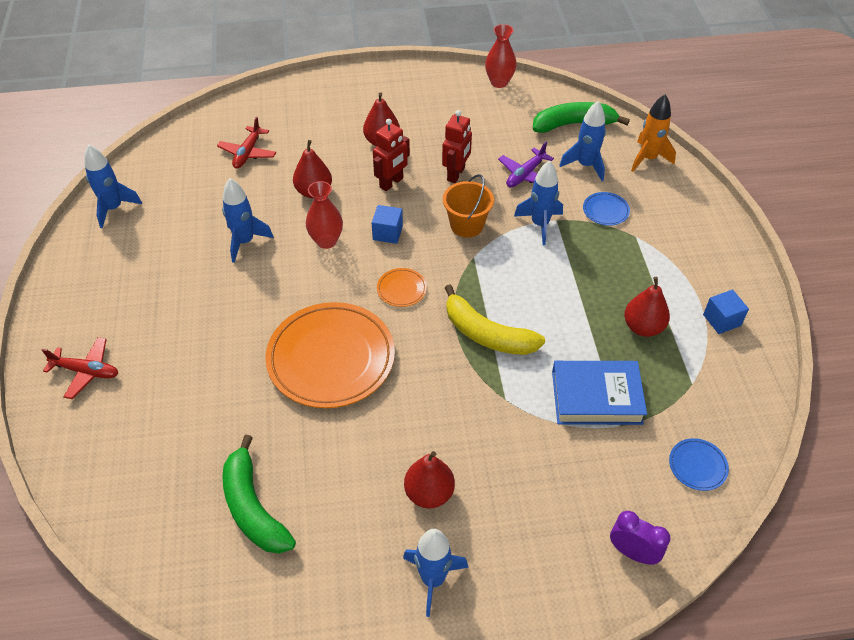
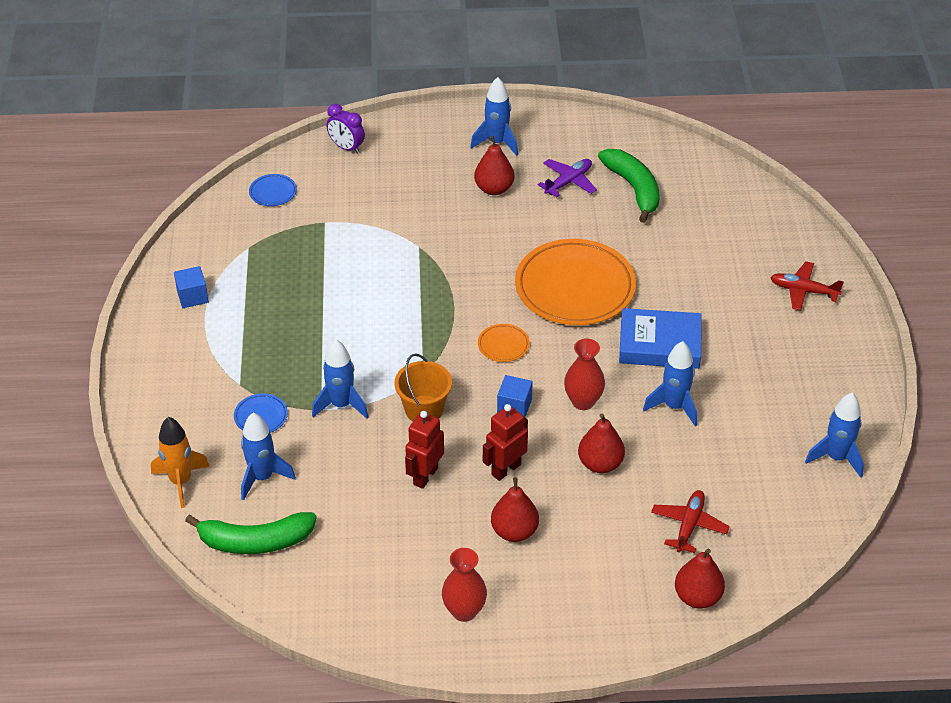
camera: 175 degrees left, 5 degrees down
yellow banana [445,284,545,355] -> none
red vase [485,24,517,88] -> red vase moved to [442,548,487,622]
purple plane [498,142,554,187] -> purple plane moved to [538,159,597,197]
blue book [552,361,647,425] -> blue book moved to [619,308,702,369]
red pear [624,277,670,337] -> red pear moved to [675,549,725,609]

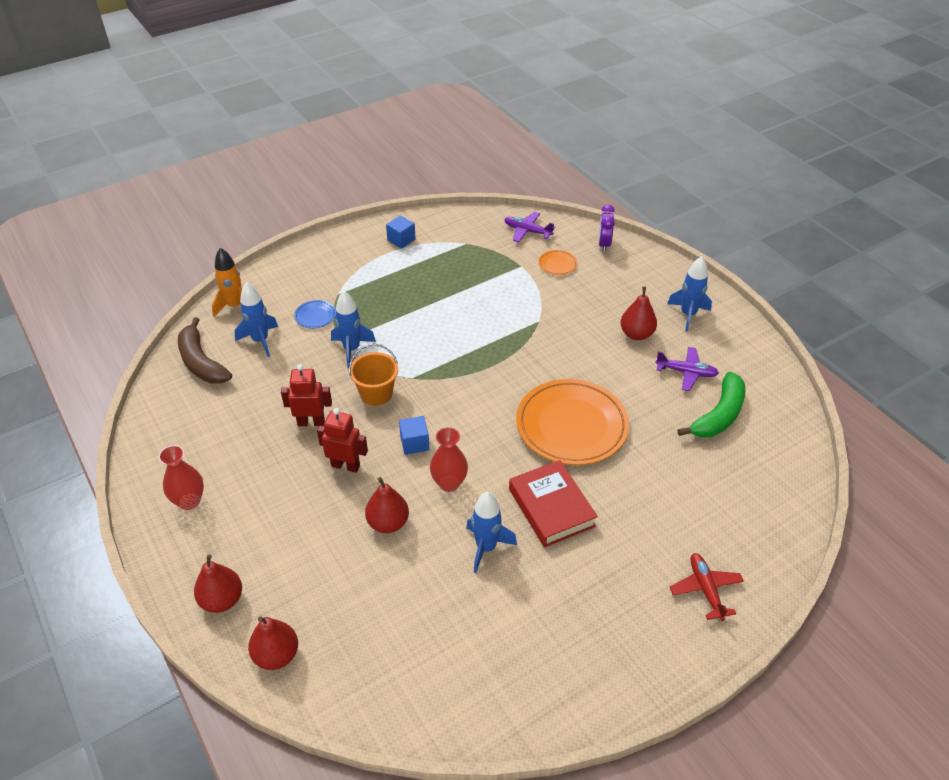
camera: 60 degrees right, 0 degrees up
green banana [185,512,317,554] -> brown banana [178,317,232,384]
blue plate [249,174,297,206] -> purple plane [504,212,555,242]
orange plate [478,324,530,362] -> orange plate moved to [538,250,578,275]
red pear [491,477,539,542] -> red pear moved to [194,554,242,613]
blue book [619,308,702,369] -> red book [509,460,598,547]
red plane [651,490,730,553] -> none
blue rocket [805,393,864,478] -> none

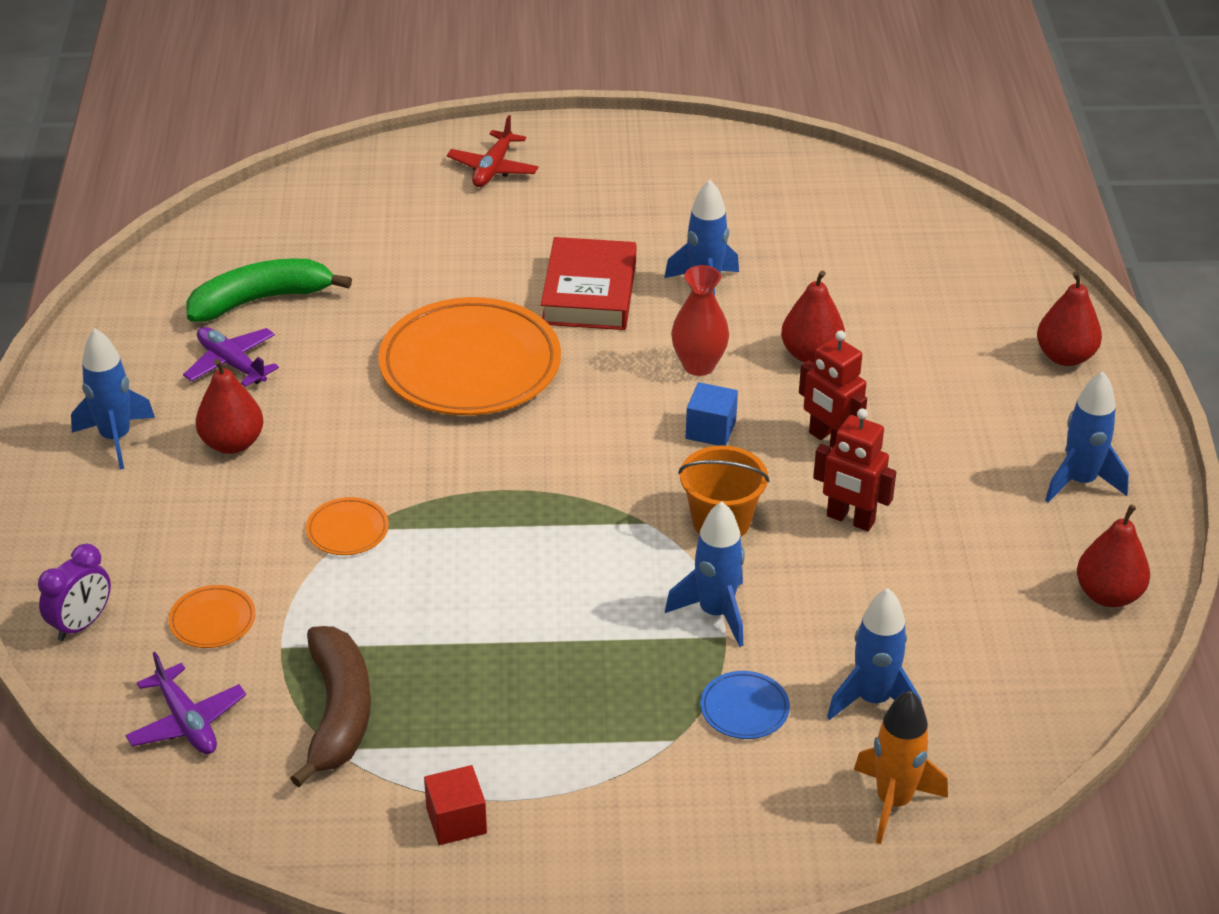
camera: 150 degrees left, 5 degrees down
red vase [159,445,204,510] -> blue rocket [1045,372,1129,503]
brown banana [178,317,232,384] -> brown banana moved to [290,626,371,787]
red pear [248,616,298,670] -> red pear moved to [1077,505,1150,608]
blue cube [386,215,416,249] -> red cube [424,765,487,845]
none -> orange plate [306,497,389,555]

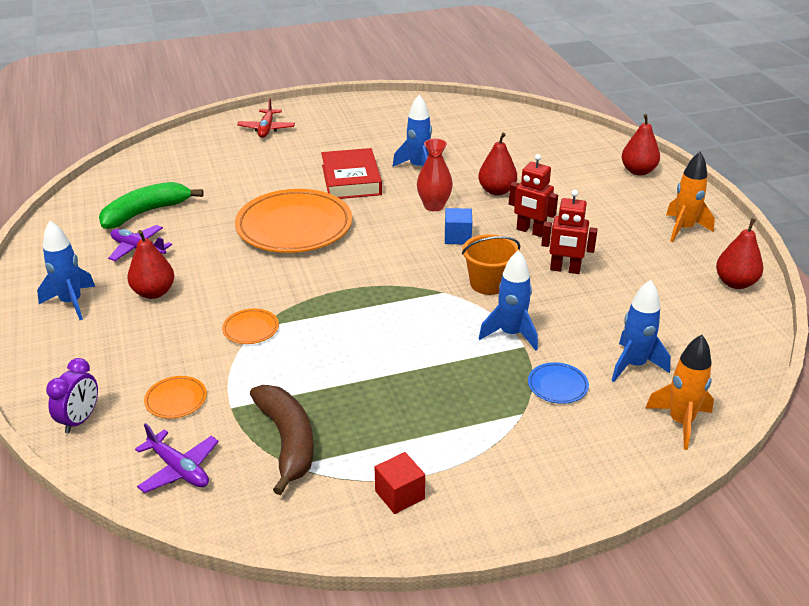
camera: 15 degrees left, 5 degrees down
blue rocket [1045,372,1129,503] -> orange rocket [666,152,715,242]

